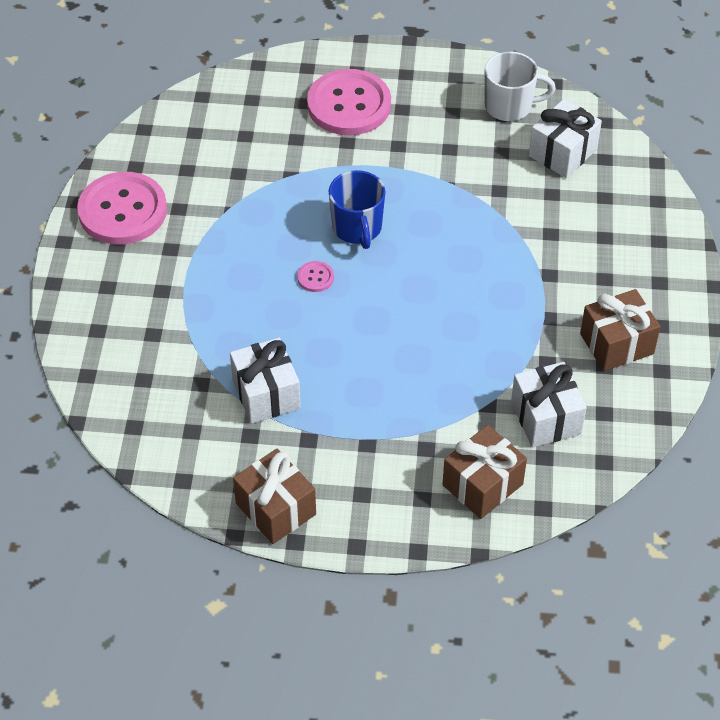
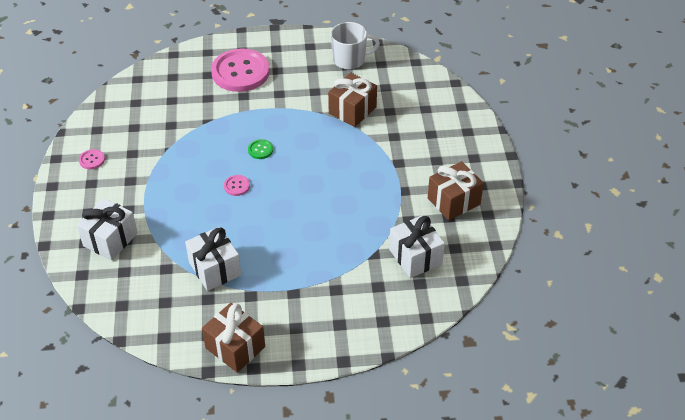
camera: 10 degrees left, 5 degrees down
pink button [77,172,167,245] -> pink button [79,149,105,169], size x0.40
blue mug [328,170,386,249] -> green button [248,139,273,159]
brown gift [442,425,527,519] -> brown gift moved to [328,73,377,127]
white gift [529,99,602,178] -> white gift moved to [77,198,138,260]

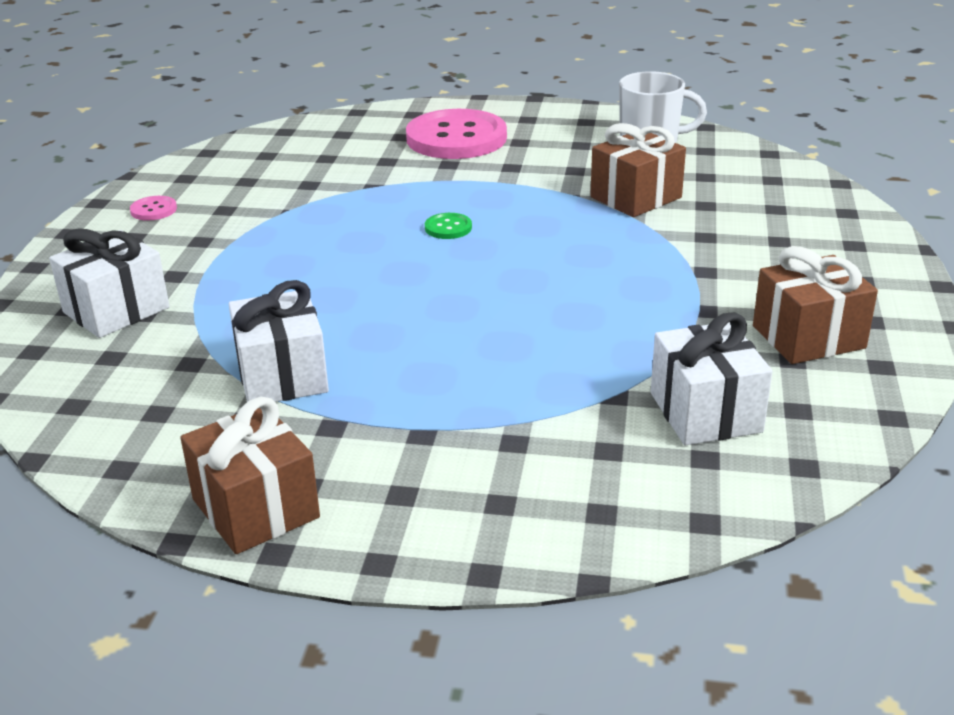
camera: 15 degrees right, 15 degrees down
pink button [224,175,250,196] -> none

